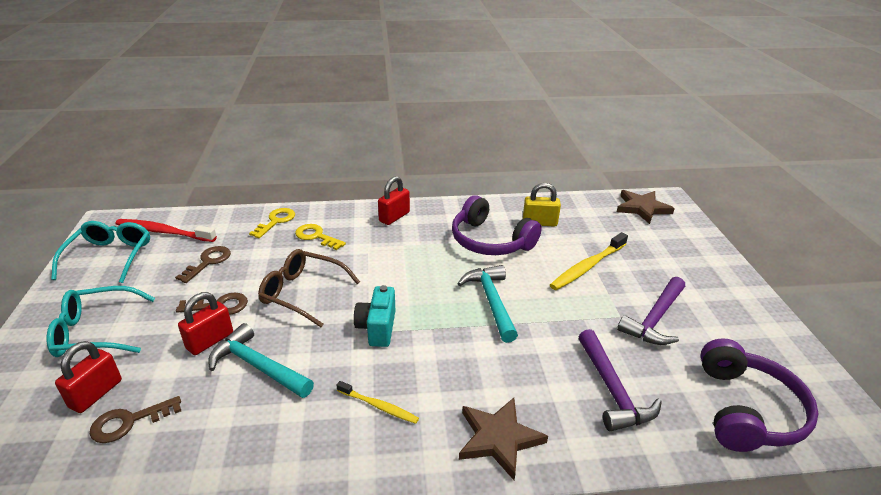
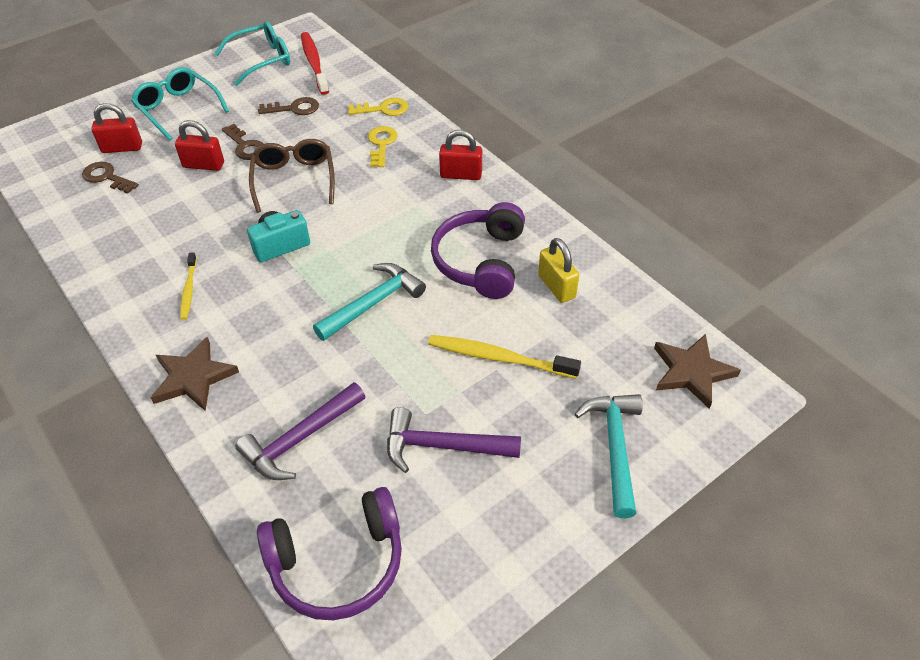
camera: 60 degrees right, 15 degrees up
turquoise hammer [208,323,314,398] -> turquoise hammer moved to [575,394,643,518]

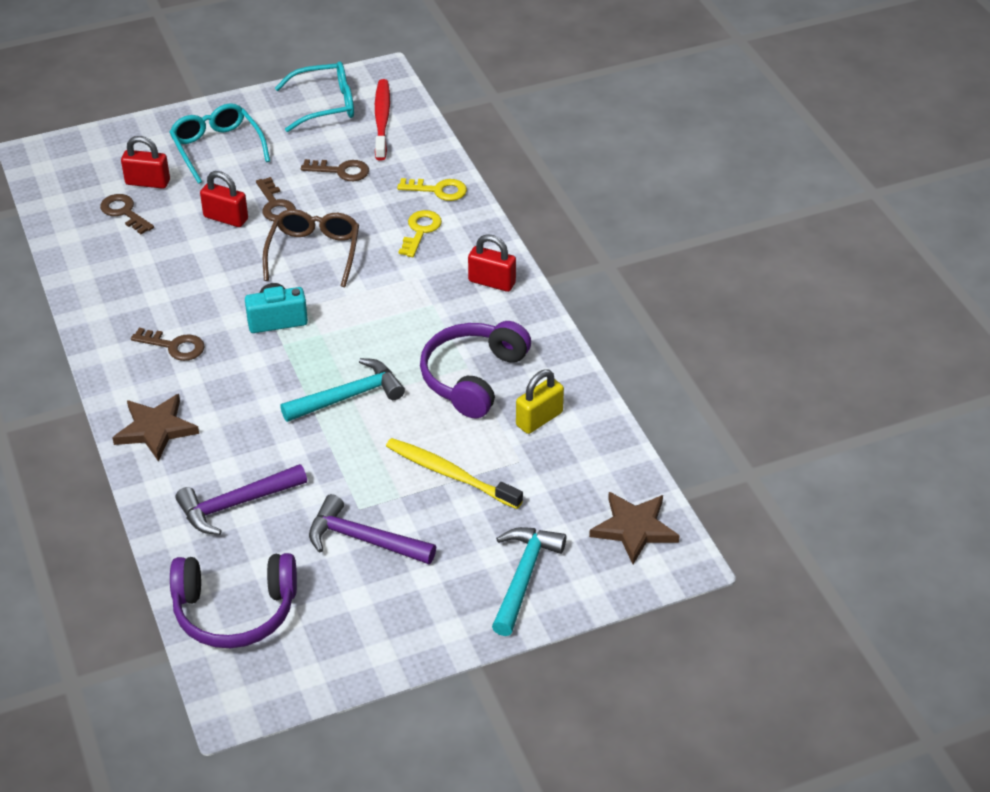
camera: 15 degrees right, 5 degrees down
yellow toothbrush [180,252,197,320] -> brown key [131,328,205,361]
yellow padlock [538,238,579,303] -> yellow padlock turned 60 degrees clockwise [516,370,564,434]

